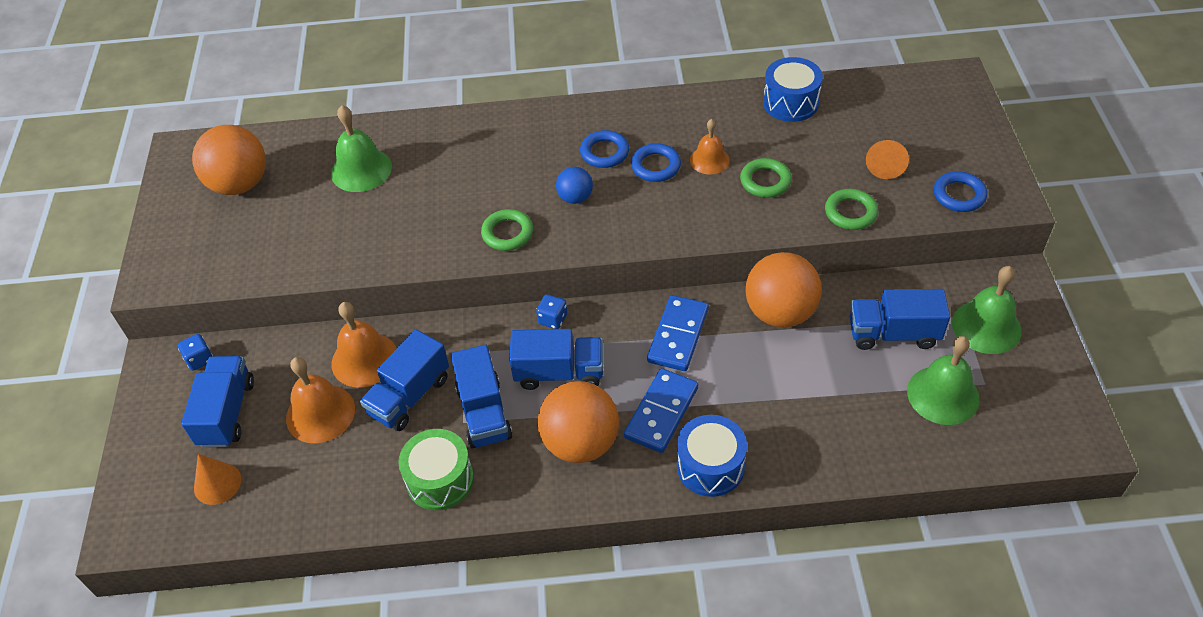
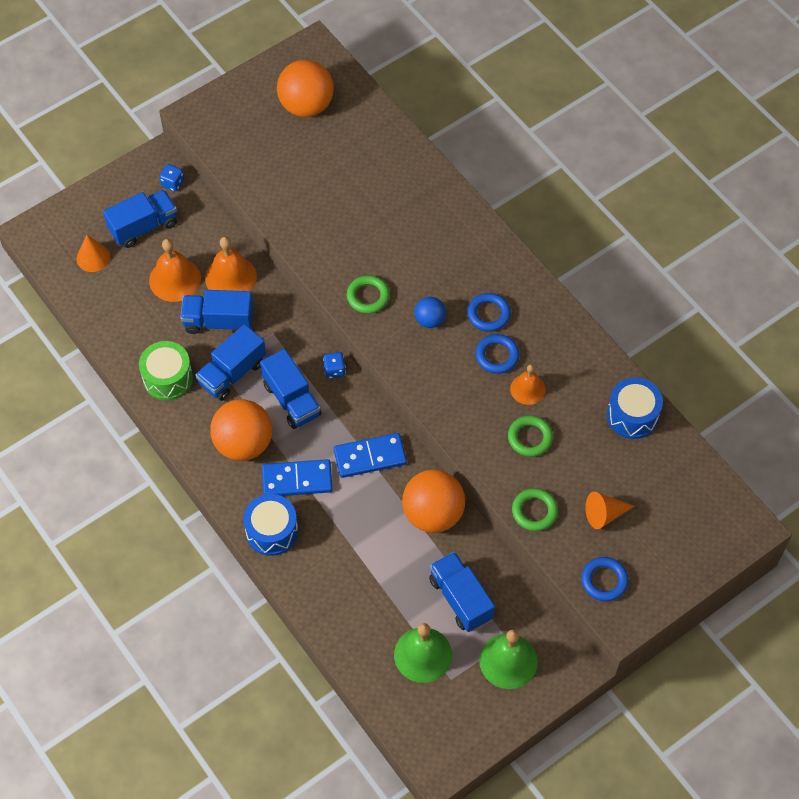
camera: 55 degrees right, 10 degrees up
green bell [331,105,392,192] -> none

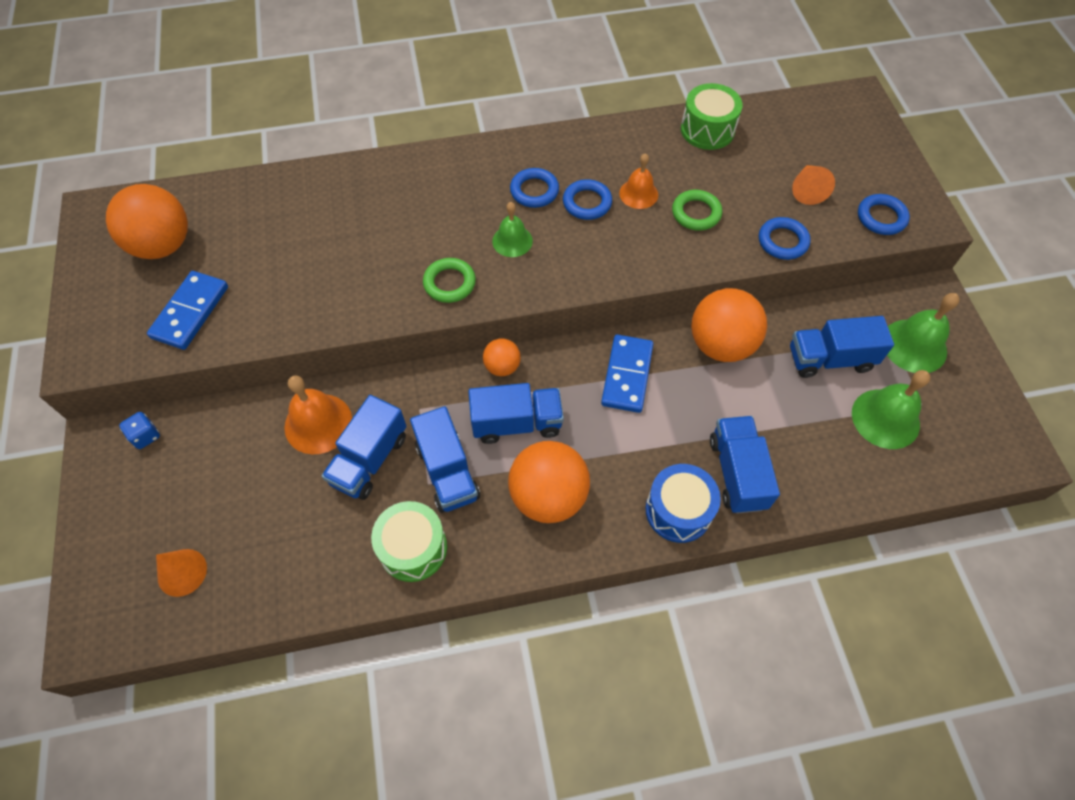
camera: 65 degrees left, 0 degrees up
blue truck [103,189,177,248] -> blue truck moved to [710,416,780,514]
orange bell [149,239,201,302] -> none
blue domino [262,459,333,496] -> blue domino moved to [147,271,228,350]
blue dice [323,352,346,379] -> orange ball [483,338,521,376]
blue ball [415,297,446,328] -> green bell [492,202,533,257]
green ring [512,488,558,531] -> blue ring [759,217,811,260]
blue drum [607,377,663,439] -> green drum [681,83,743,150]

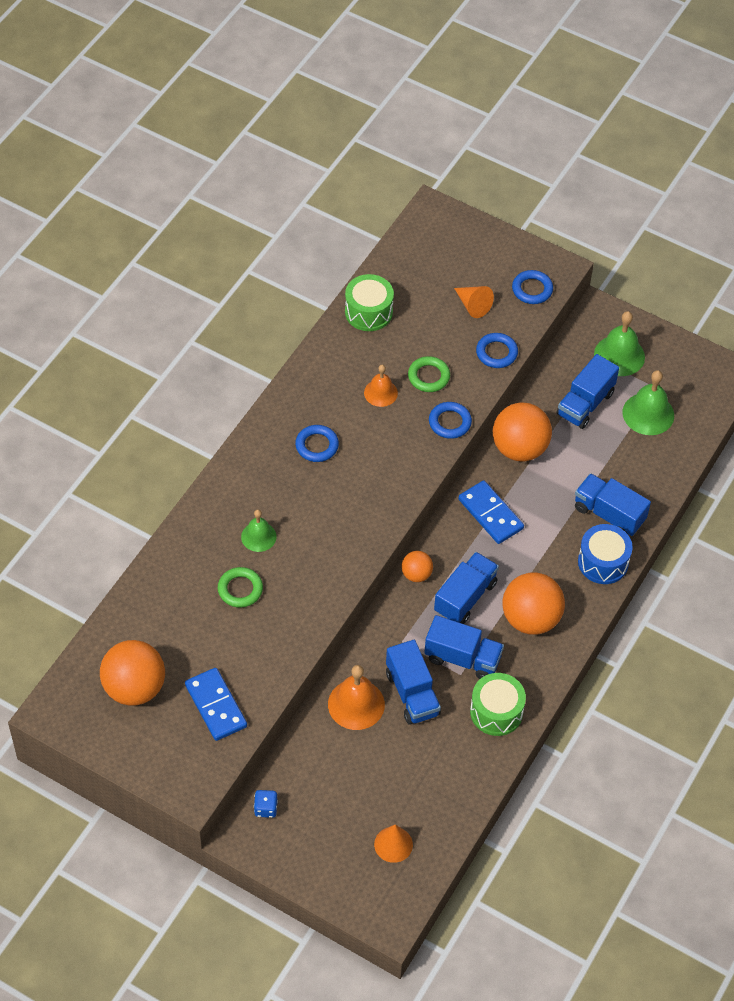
camera: 50 degrees left, 5 degrees down
green ring [423,258,476,303] -> green ring moved to [218,567,263,608]
green bell [492,202,533,257] -> green bell moved to [241,510,277,552]
blue ring [563,179,612,220] -> blue ring moved to [429,402,472,439]

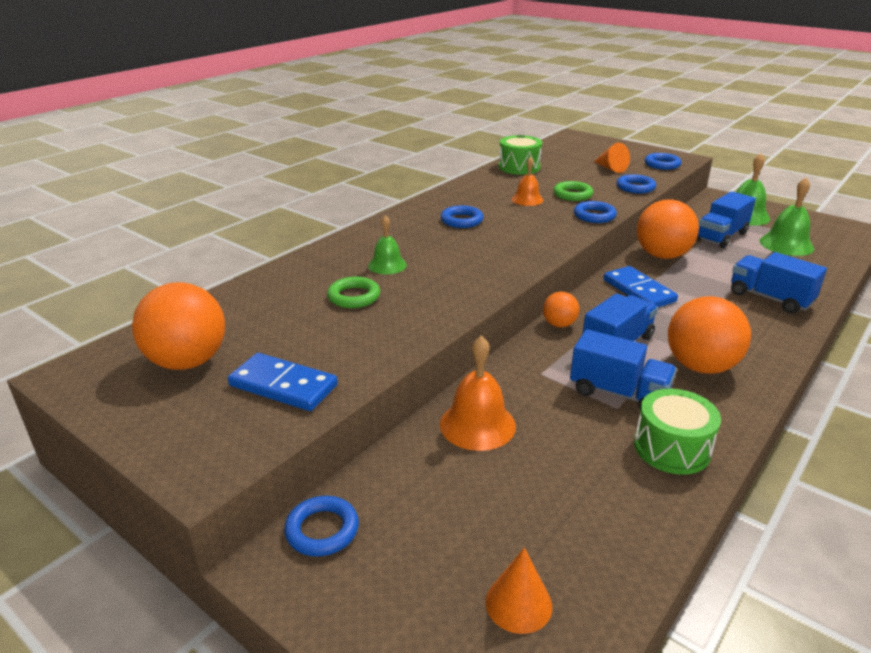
camera: 10 degrees right, 25 degrees down
blue domino [185,668,247,741] -> blue domino turned 45 degrees counterclockwise [228,353,338,411]
blue dice [254,790,278,818] -> blue ring [284,496,359,557]
blue truck [386,640,441,725] -> none
blue drum [578,524,633,584] -> none

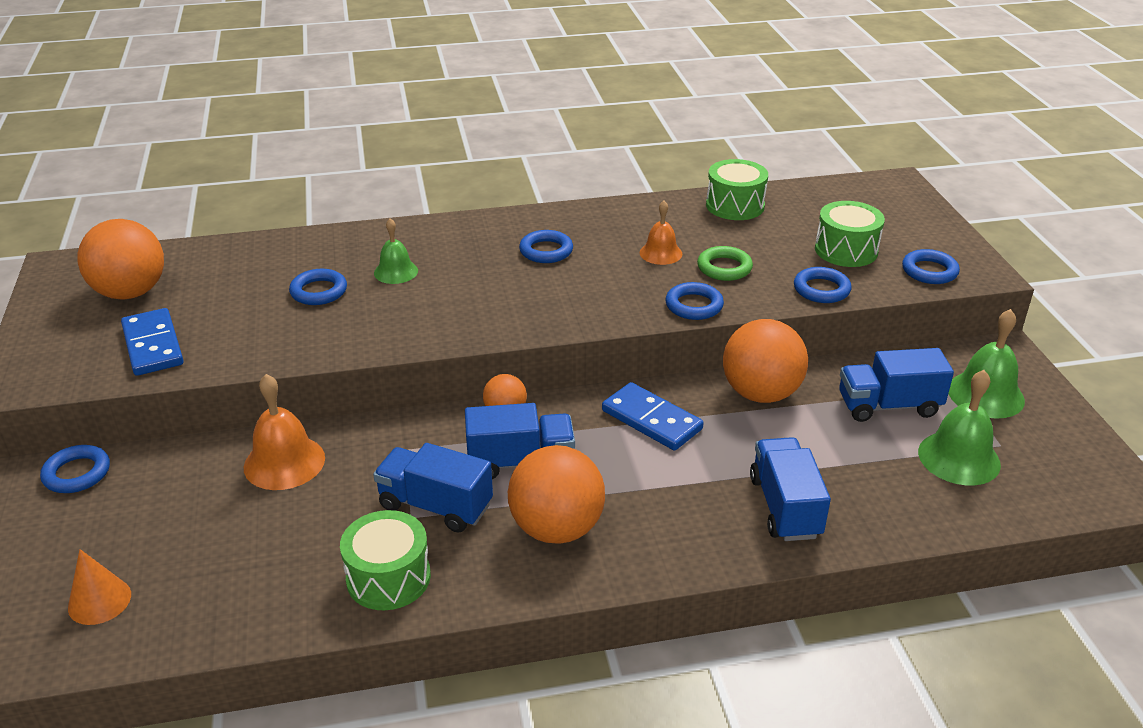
camera: 40 degrees right, 5 degrees up
green ring [327,277,380,308] -> blue ring [289,269,347,305]
blue truck [570,329,677,409] -> blue truck turned 135 degrees clockwise [373,443,493,533]
orange cone [594,143,630,173] -> green drum [815,201,885,267]
blue domino [603,266,678,307] -> blue domino turned 60 degrees counterclockwise [602,382,703,451]

